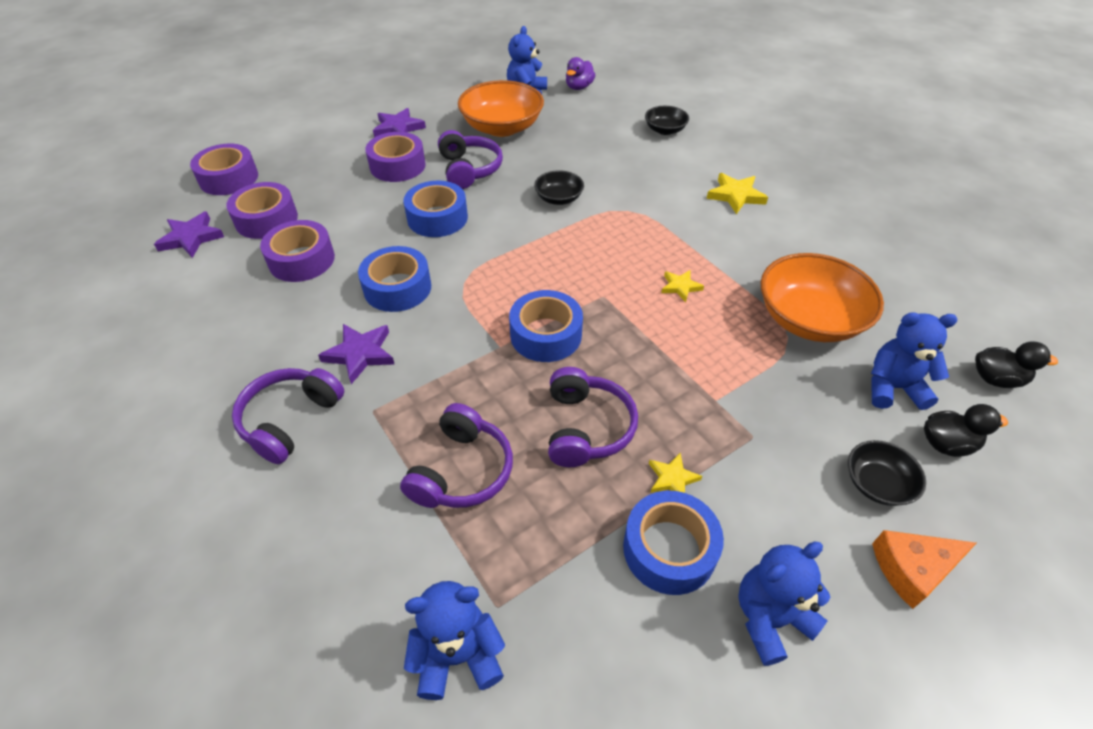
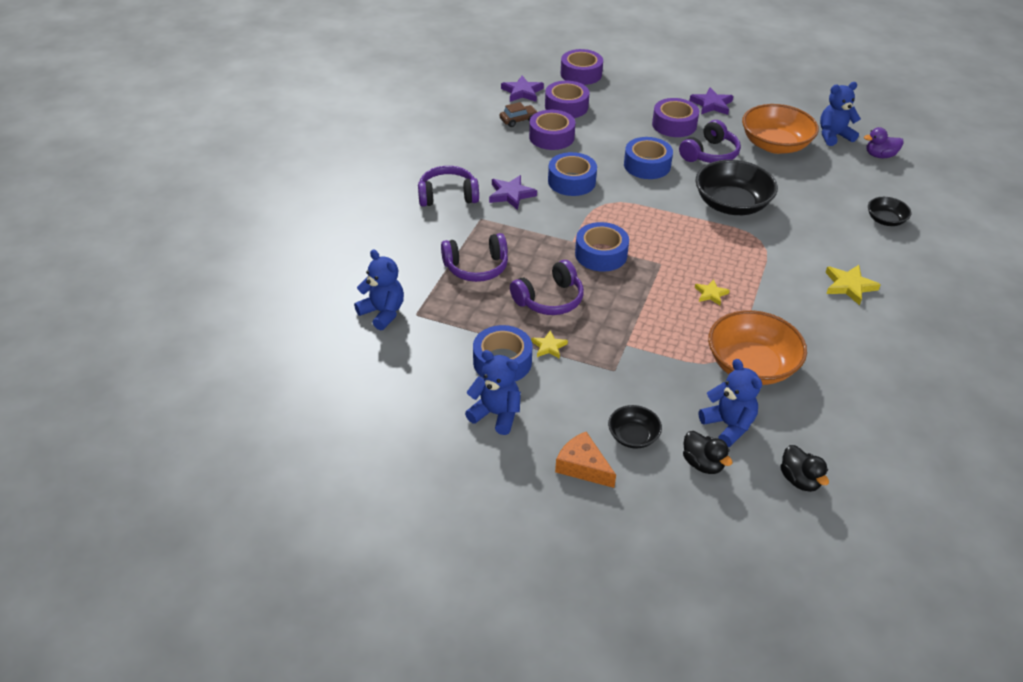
camera: 55 degrees right, 5 degrees down
black bowl [534,170,584,205] -> black bowl [695,160,778,215], size x1.93
none -> brown car [500,102,538,127]

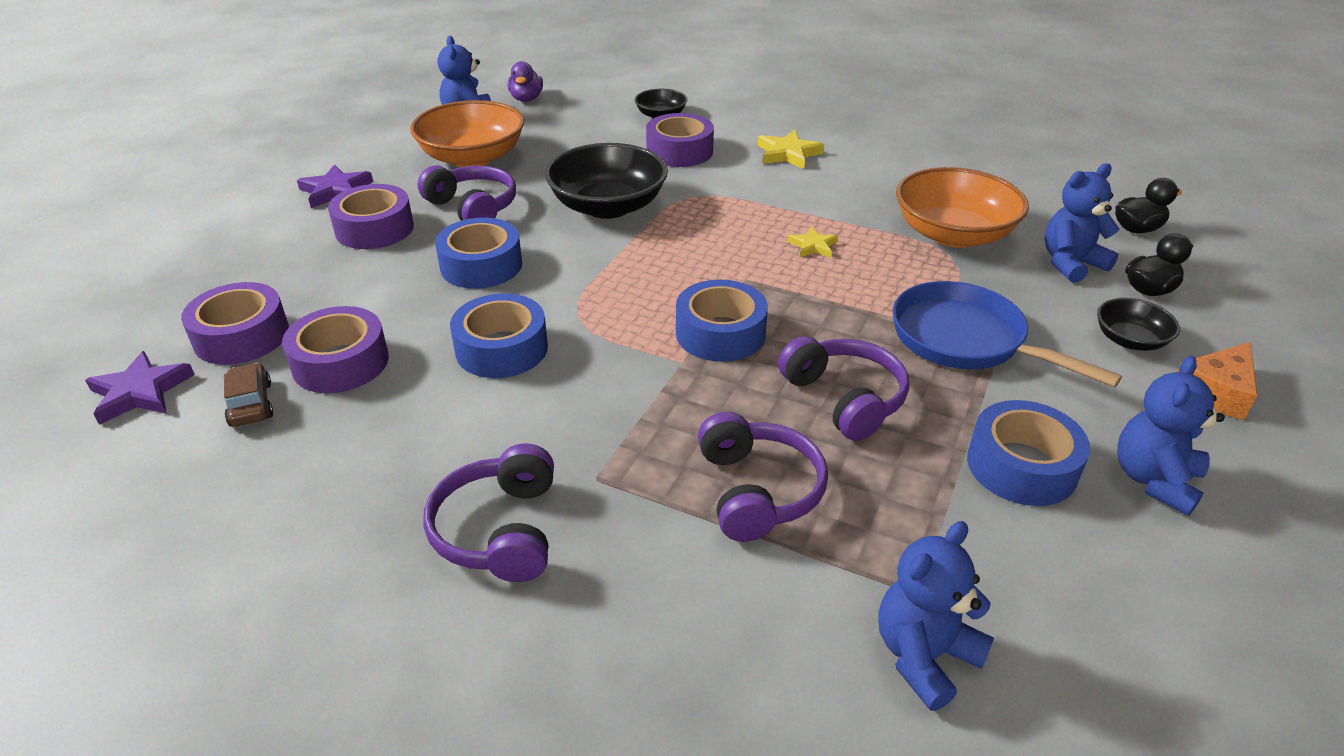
camera: 85 degrees left, 5 degrees down
purple star [489,175,537,210] -> none
yellow star [531,330,568,359] -> none
purple tape [561,49,603,85] -> purple tape moved to [646,113,714,167]
none -> blue pan [893,281,1122,387]

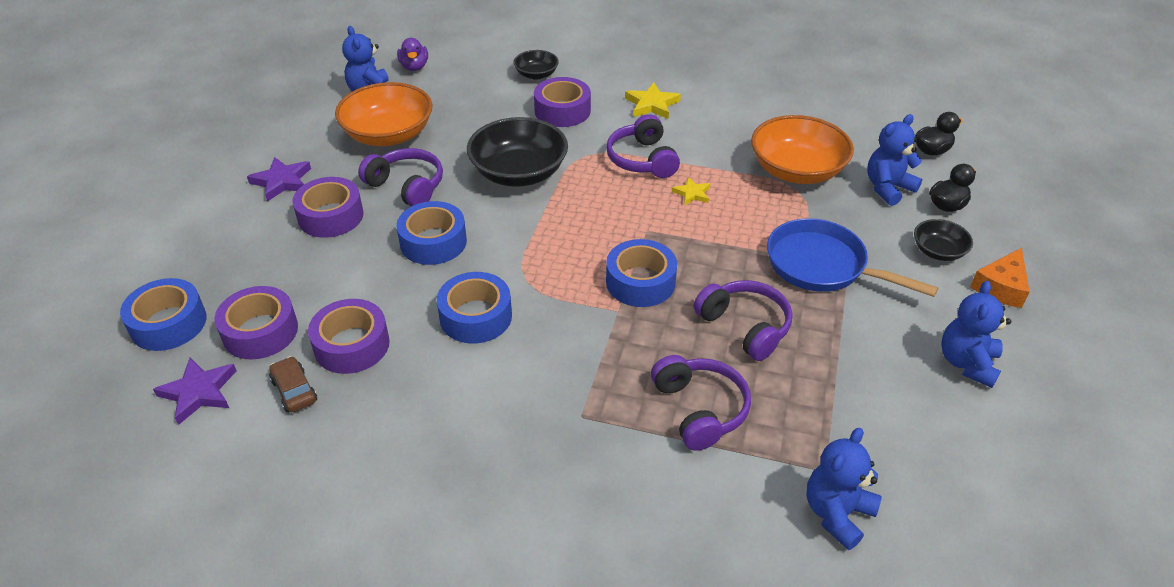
camera: 10 degrees left, 5 degrees up
purple headphones [423,443,554,582] -> purple headphones moved to [606,114,680,178]
blue tape [967,400,1090,506] -> blue tape moved to [120,278,206,351]

